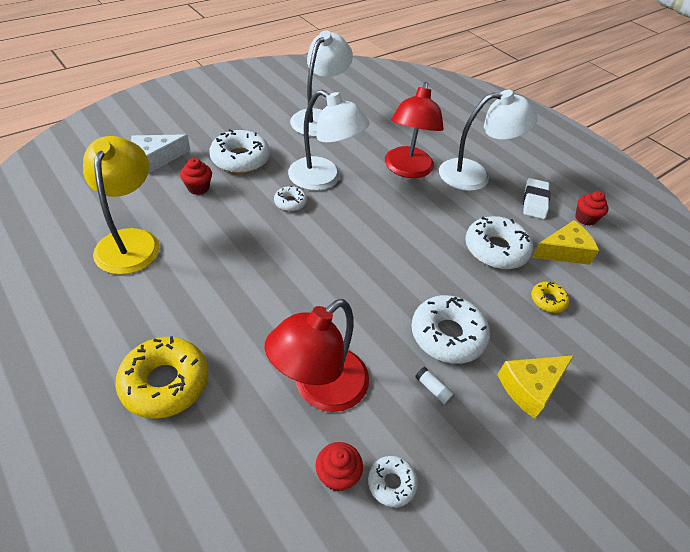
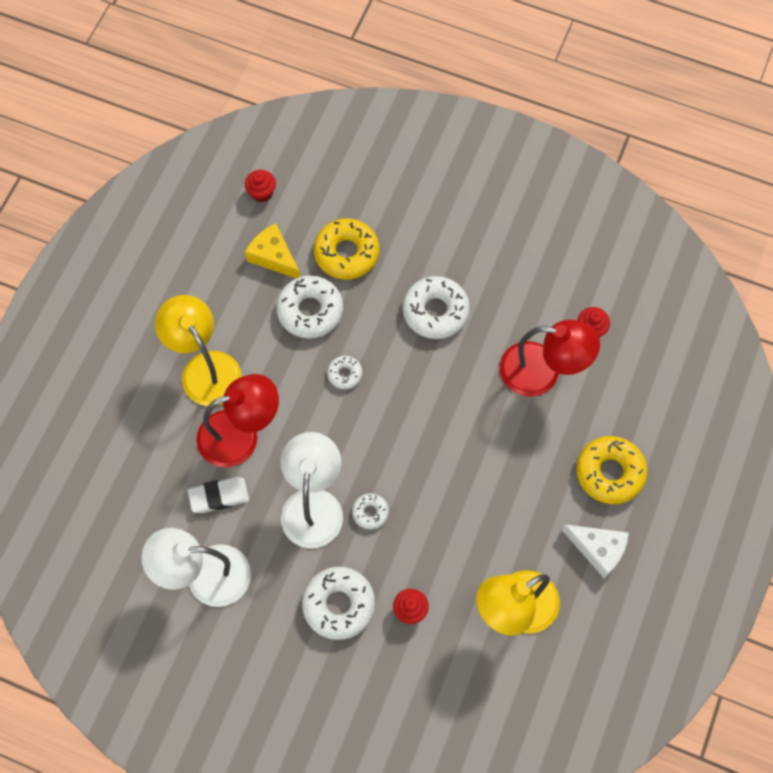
camera: 115 degrees left, 20 degrees up
white cheese [131,134,190,174] -> white cheese moved to [562,524,629,579]
white donut [368,456,418,507] -> white donut moved to [327,356,362,389]
white glue stick [415,367,455,405] -> none
white lamp [439,90,538,191] -> yellow lamp [155,295,242,406]
yellow cheese [497,355,574,419] -> none
white eraser [523,178,550,219] -> white eraser moved to [188,477,249,513]
yellow donut [531,282,569,313] -> yellow donut [314,219,379,279], size x1.93
red cupcake [575,191,609,226] -> red cupcake moved to [245,170,276,202]

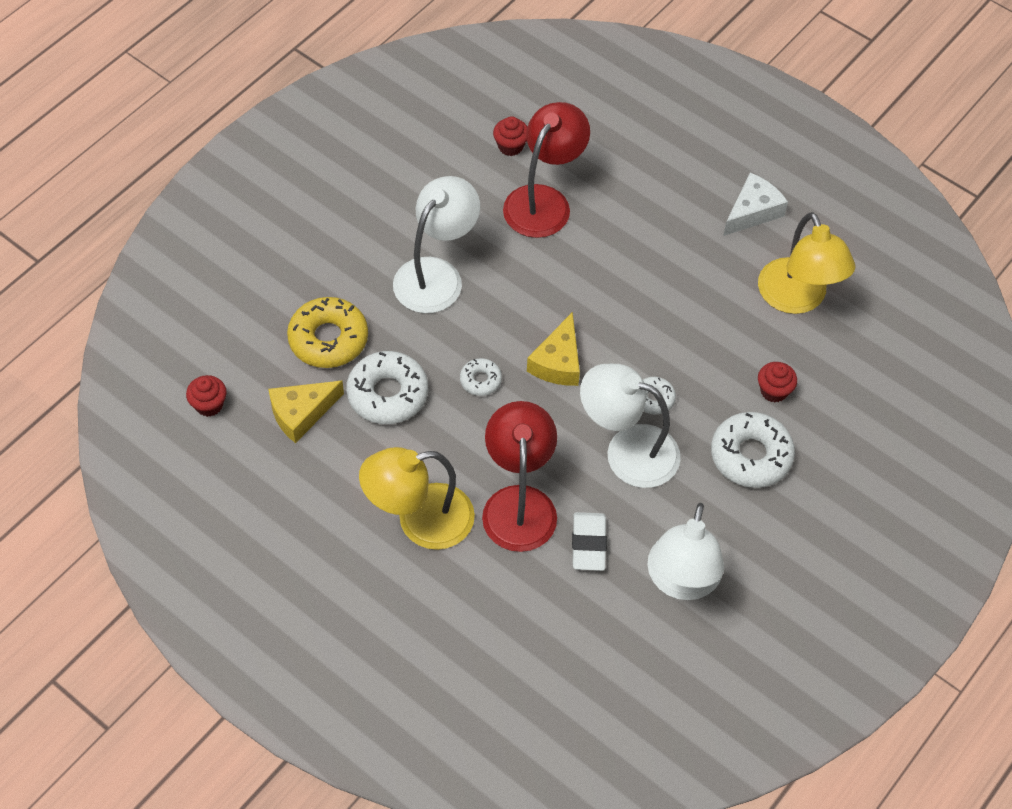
camera: 75 degrees left, 10 degrees down
white donut [403,276,470,339] -> white lamp [393,176,480,313]
yellow donut [576,436,647,504] -> none
none -> yellow cheese [527,312,580,386]

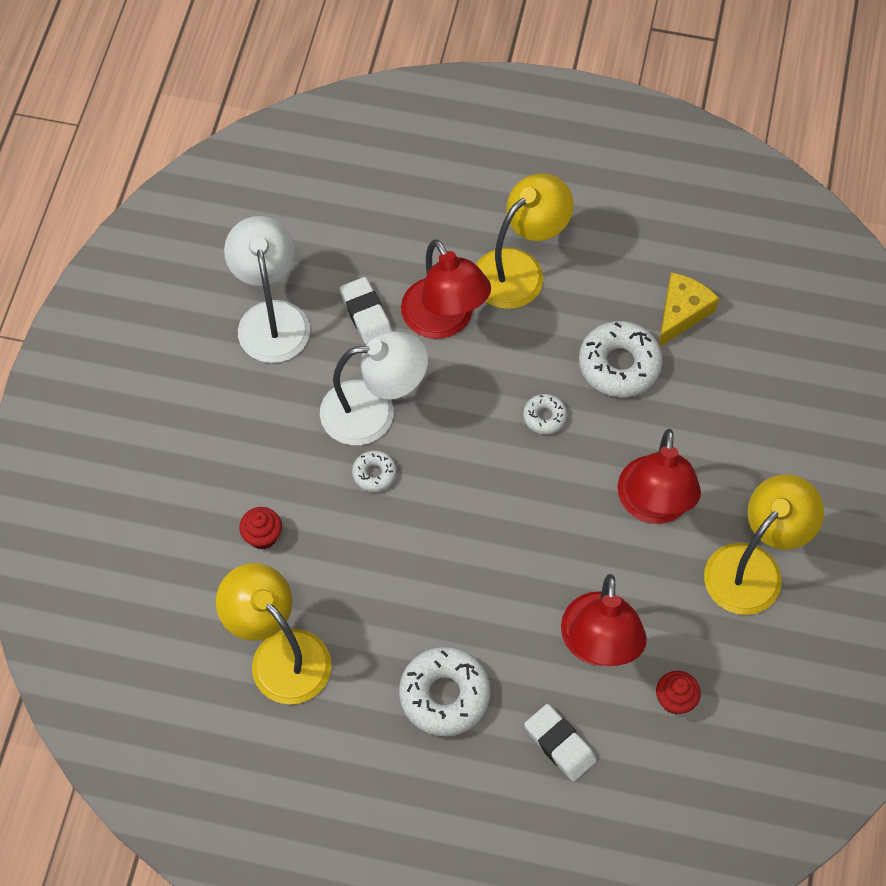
camera: 155 degrees right, 5 degrees up
red cupcake [186,375,227,417] -> none
yellow donut [287,297,368,368] -> none
white lamp [393,176,480,313] -> red lamp [617,429,701,524]
yellow cheese [527,312,580,386] -> none
white donut [711,412,795,488] -> white donut moved to [399,647,490,736]
white cheese [723,173,788,236] -> none
none -> white eraser [524,704,597,781]
none -> yellow lamp [704,474,824,615]

